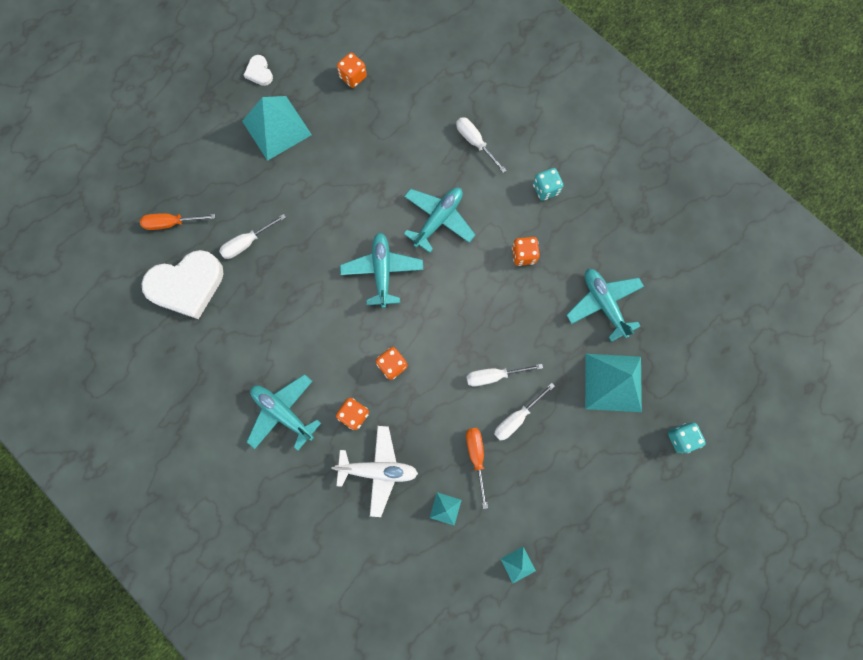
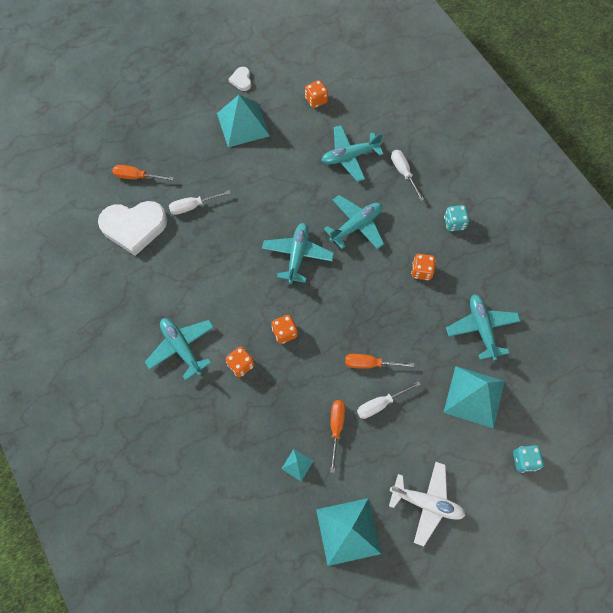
camera: 15 degrees right, 10 degrees down
white plane [332,426,418,517] -> white plane moved to [389,462,466,546]
white screwdriver [466,364,543,386] -> orange screwdriver [345,354,414,369]
turquoise pyramid [501,547,536,583] -> turquoise pyramid [316,498,381,566], size x2.24
none -> turquoise plane [321,125,383,182]

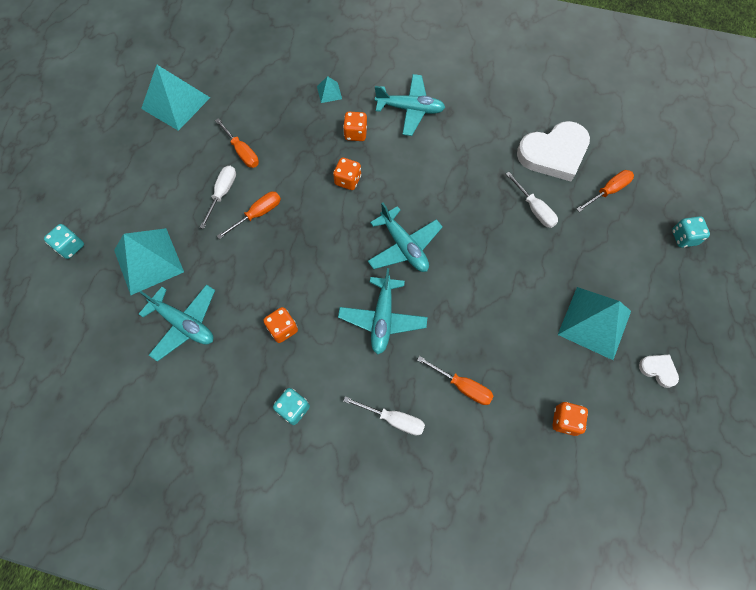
camera: 135 degrees right, 0 degrees up
white heart [98,201,167,256] -> white heart turned 150 degrees counterclockwise [517,121,590,181]
white screwdriver [169,190,231,215] -> white screwdriver turned 120 degrees clockwise [506,172,558,228]
turquoise pyramid [281,449,313,481] -> turquoise pyramid moved to [317,76,342,103]
turquoise plane [321,125,383,182] -> orange screwdriver [417,356,494,405]
white plane [389,462,466,546] -> none
none -> turquoise dice [672,216,710,248]

